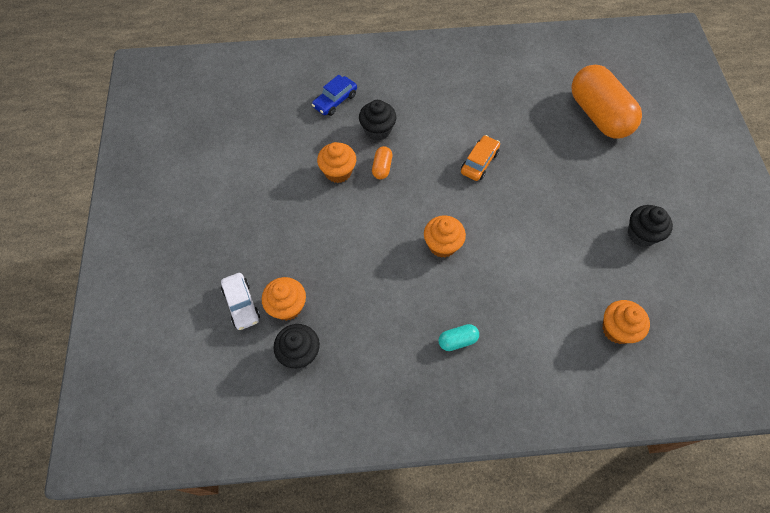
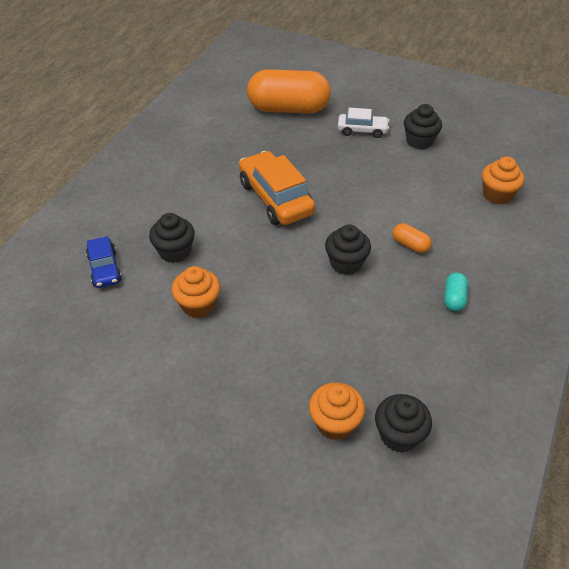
camera: 60 degrees left, 15 degrees down
white car [221,273,260,330] -> white car moved to [338,108,389,138]
orange capsule [372,146,392,179] -> orange capsule moved to [393,223,432,253]
orange cupcake [424,215,466,258] -> black cupcake [325,225,371,275]
orange car [461,135,500,181] -> orange car [239,151,315,225], size x1.75

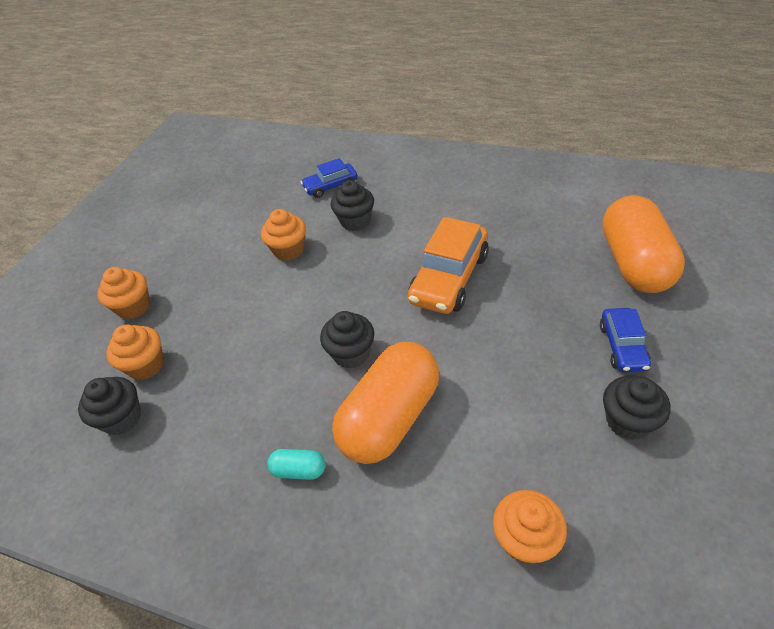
camera: 90 degrees right, 0 degrees up
orange car [239,151,315,225] -> orange car turned 150 degrees clockwise [408,217,489,314]
white car [338,108,389,138] -> blue car [600,308,651,372]
orange capsule [393,223,432,253] -> orange capsule [332,342,439,464], size x2.44
none -> orange cupcake [97,267,150,320]

